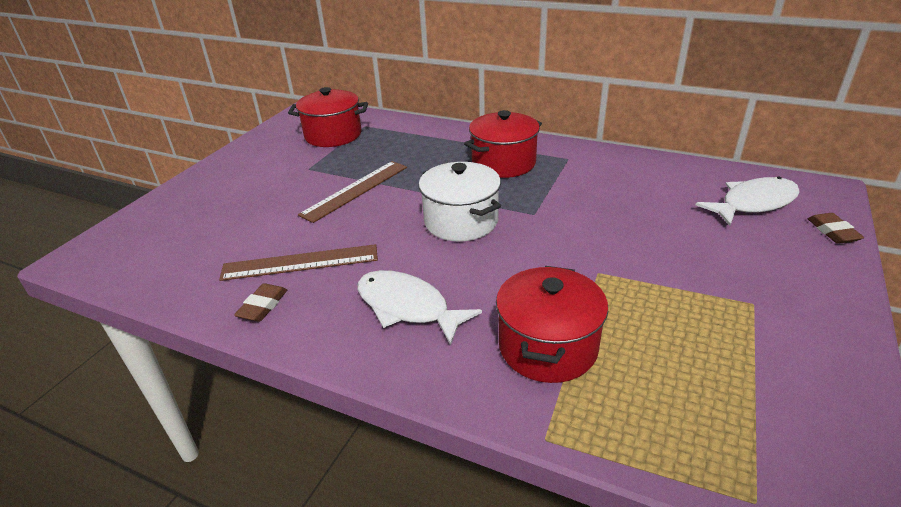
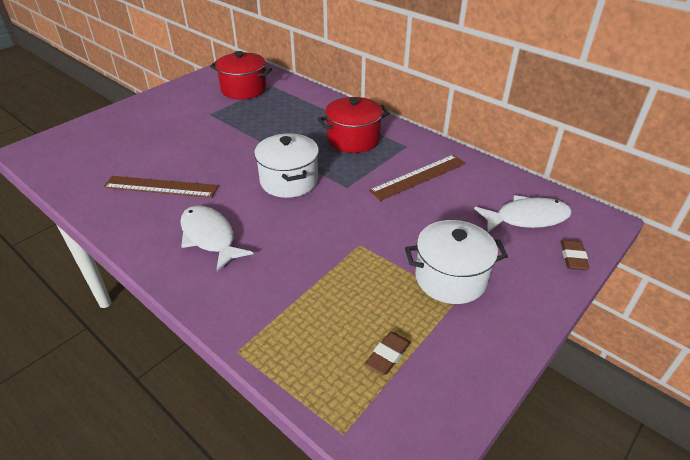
camera: 15 degrees right, 5 degrees up
brown eraser [234,283,287,322] -> brown eraser moved to [365,332,411,375]
brown ruler [298,161,407,223] -> brown ruler moved to [369,155,466,201]
red pot [496,266,608,383] -> none
none -> white pot [405,220,508,304]

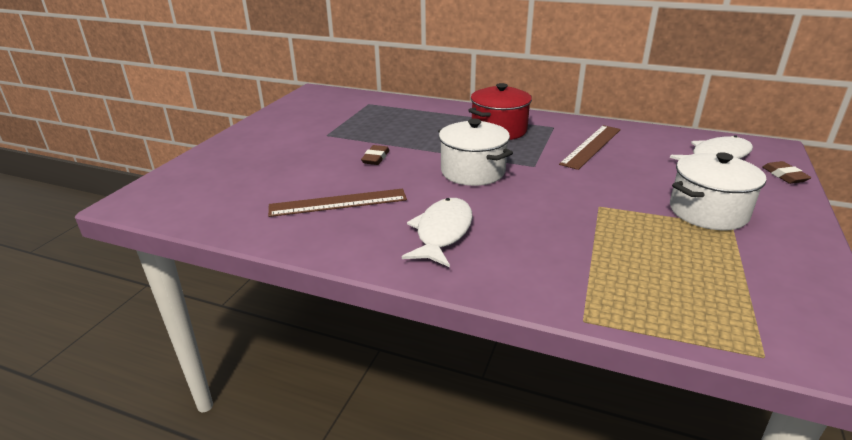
camera: 20 degrees left, 10 degrees down
white fish [180,205,253,271] -> white fish turned 75 degrees clockwise [402,198,473,267]
red pot [210,51,272,99] -> none
brown eraser [365,332,411,375] -> brown eraser moved to [361,145,390,165]

